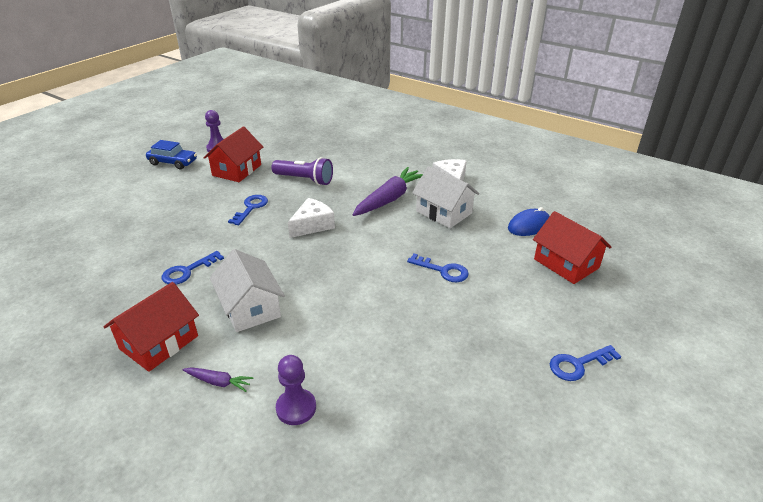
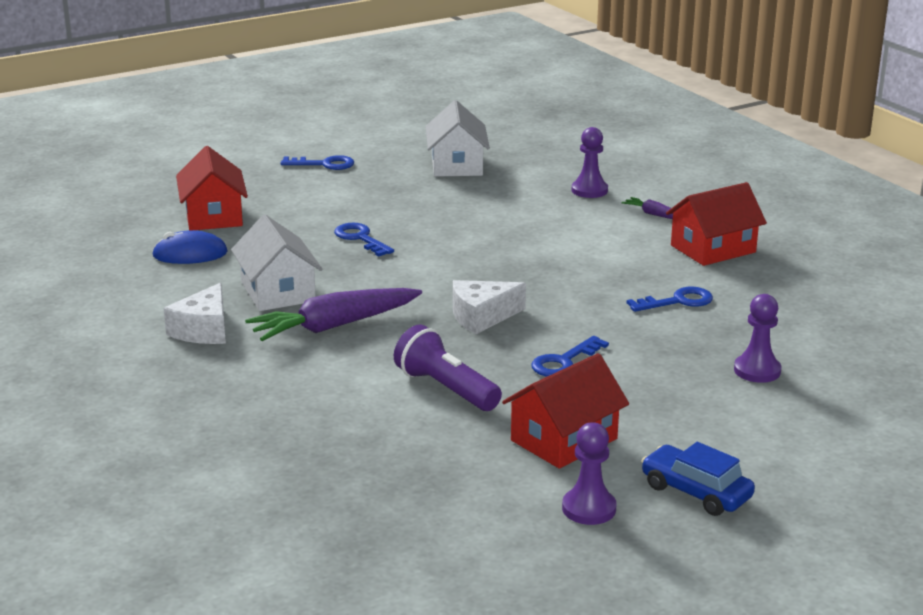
camera: 155 degrees left, 10 degrees down
white house [210,249,285,332] -> white house moved to [425,100,490,177]
none -> purple pawn [734,294,781,383]

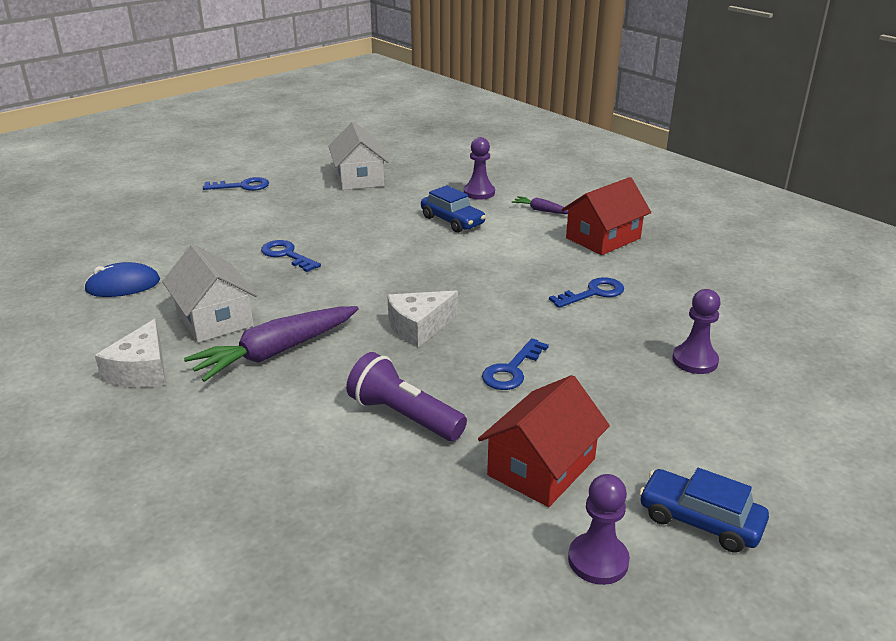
camera: 10 degrees left, 5 degrees up
red house [176,146,248,230] -> none
none -> blue car [421,185,486,233]

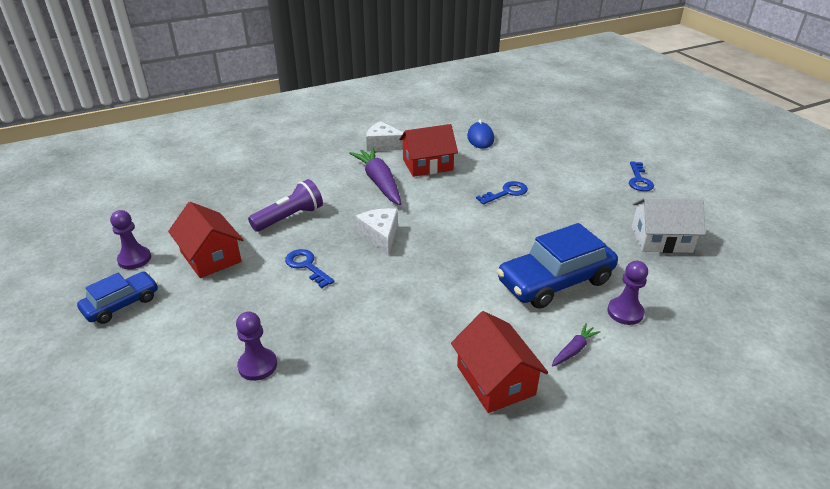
camera: 105 degrees right, 5 degrees up
white house [162,244,258,343] -> red house [399,124,458,177]
blue car [421,185,486,233] -> blue car [497,223,618,309], size x1.72
blue key [549,277,624,308] -> none

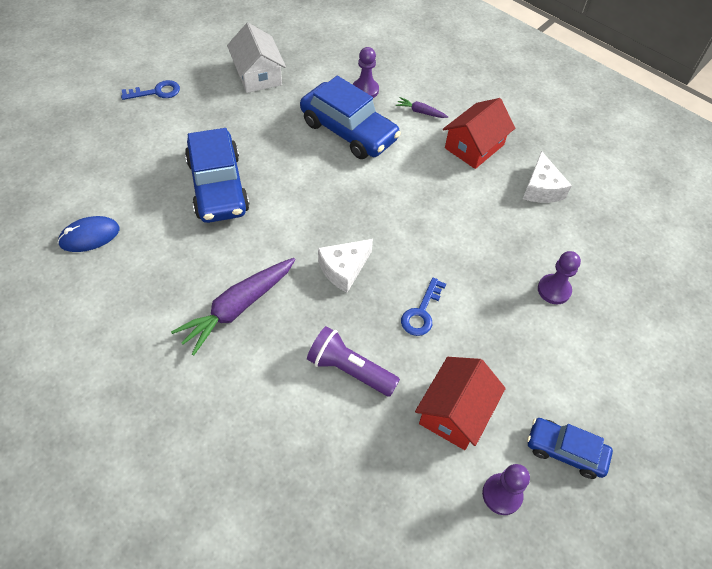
camera: 115 degrees left, 20 degrees up
white cheese [366,121,404,151] -> white cheese moved to [523,151,572,203]
red house [399,124,458,177] -> none
blue key [476,181,528,205] -> blue car [185,128,250,223]

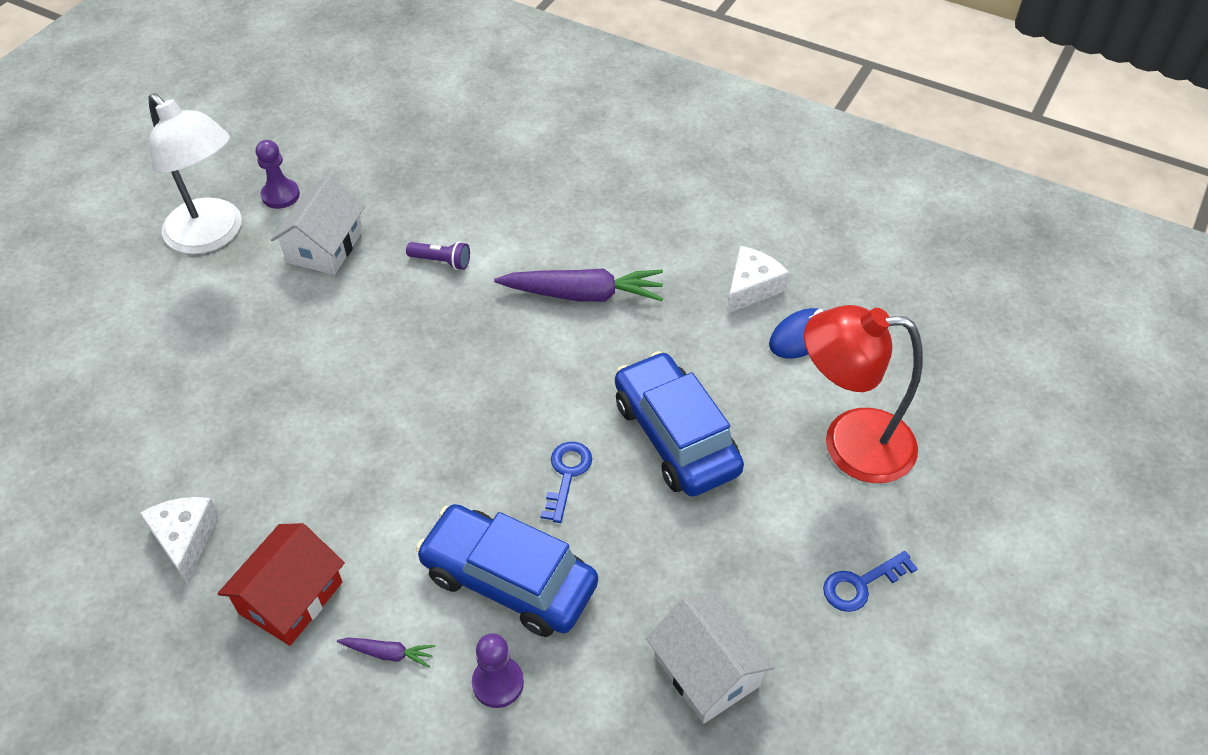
camera: 170 degrees right, 5 degrees down
purple carrot [171,258,296,355] -> purple carrot turned 60 degrees clockwise [494,268,663,302]
purple flashlight [307,326,400,397] -> purple flashlight [406,242,470,270], size x0.63
white cheese [318,239,373,292] -> white cheese moved to [727,246,789,313]
blue key [401,278,446,336] -> blue key moved to [540,442,592,523]
red house [415,357,506,450] -> white house [271,176,365,275]
blue car [527,418,613,479] -> white lamp [149,93,242,254]
purple pawn [538,251,581,304] -> none
none -> red lamp [804,305,923,483]

